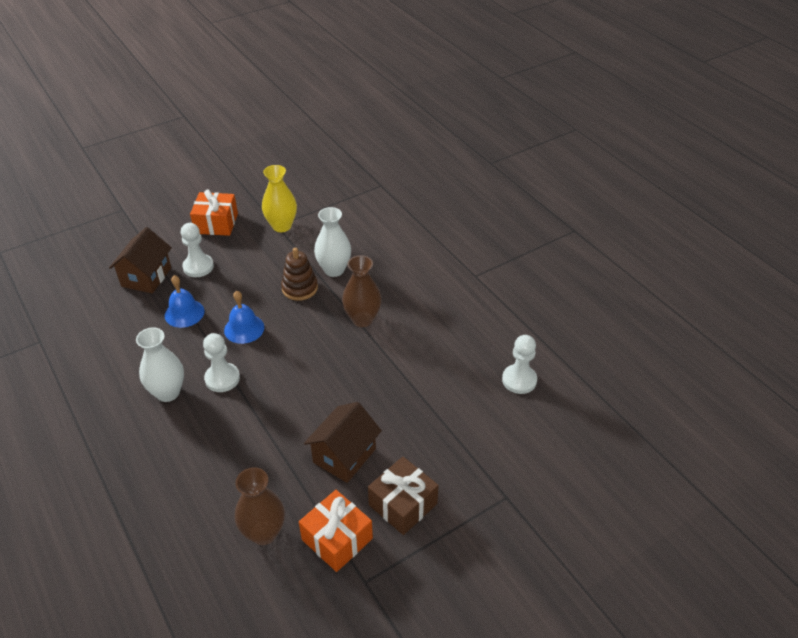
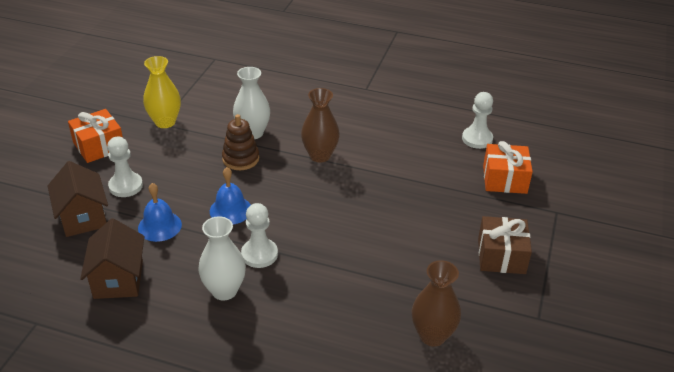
camera: 40 degrees left, 5 degrees down
orange gift [299,490,373,572] -> orange gift moved to [483,141,533,194]
brown house [304,402,382,483] -> brown house moved to [80,218,144,299]

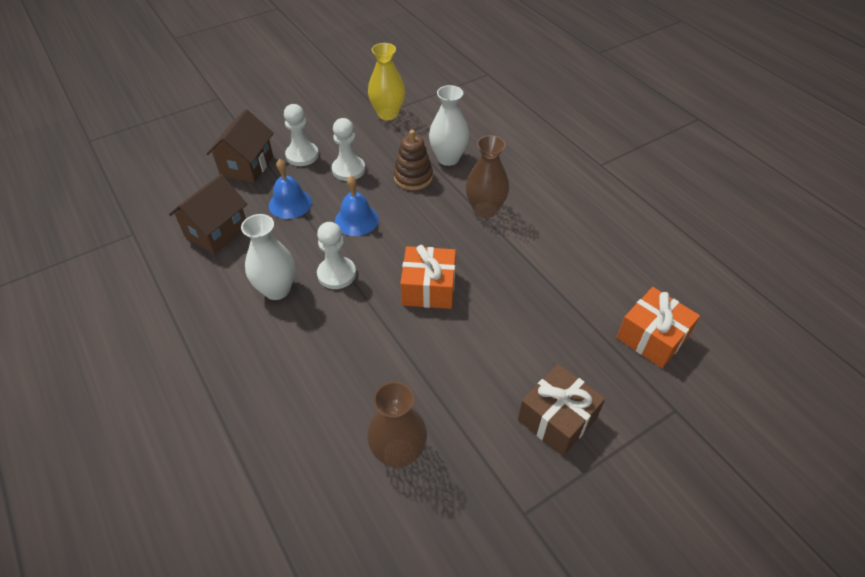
camera: 40 degrees right, 10 degrees up
orange gift [68,109,123,163] -> orange gift moved to [400,245,456,309]
white pawn [462,92,493,149] -> white pawn moved to [332,118,365,181]

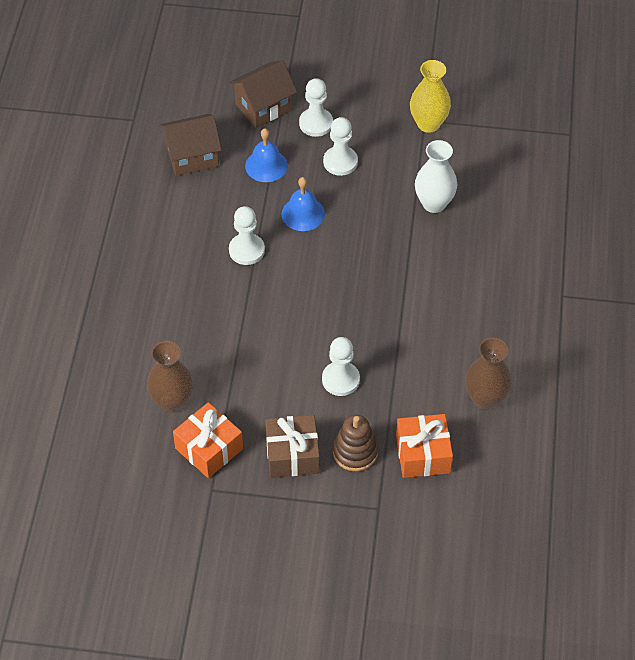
camera: 40 degrees right, 5 degrees up
white vase [241,214,295,300] -> none
brown stacking toy [394,130,433,190] -> brown stacking toy moved to [333,415,378,471]
orange gift [400,245,456,309] -> orange gift moved to [173,402,243,478]
brown vase [466,135,509,218] -> brown vase moved to [465,338,512,410]
none -> white pawn [322,337,360,396]

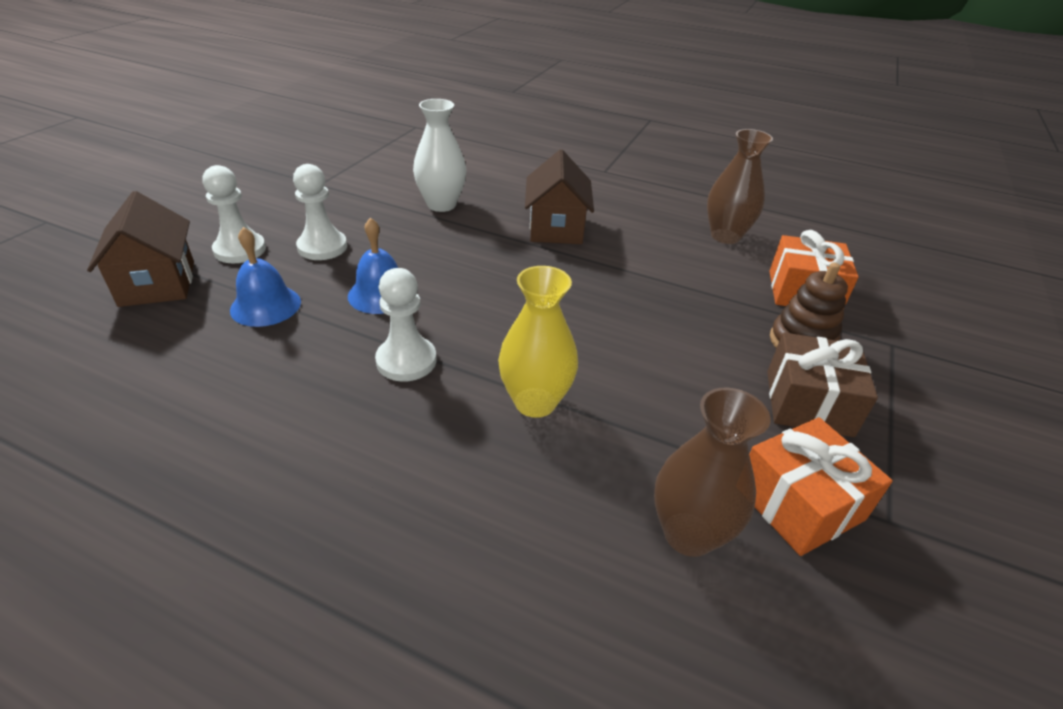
camera: 75 degrees left, 15 degrees down
brown house [160,114,222,176] -> brown house moved to [525,150,594,244]
white pawn [322,337,360,396] -> none
yellow vase [410,60,451,133] -> yellow vase moved to [498,266,578,418]

